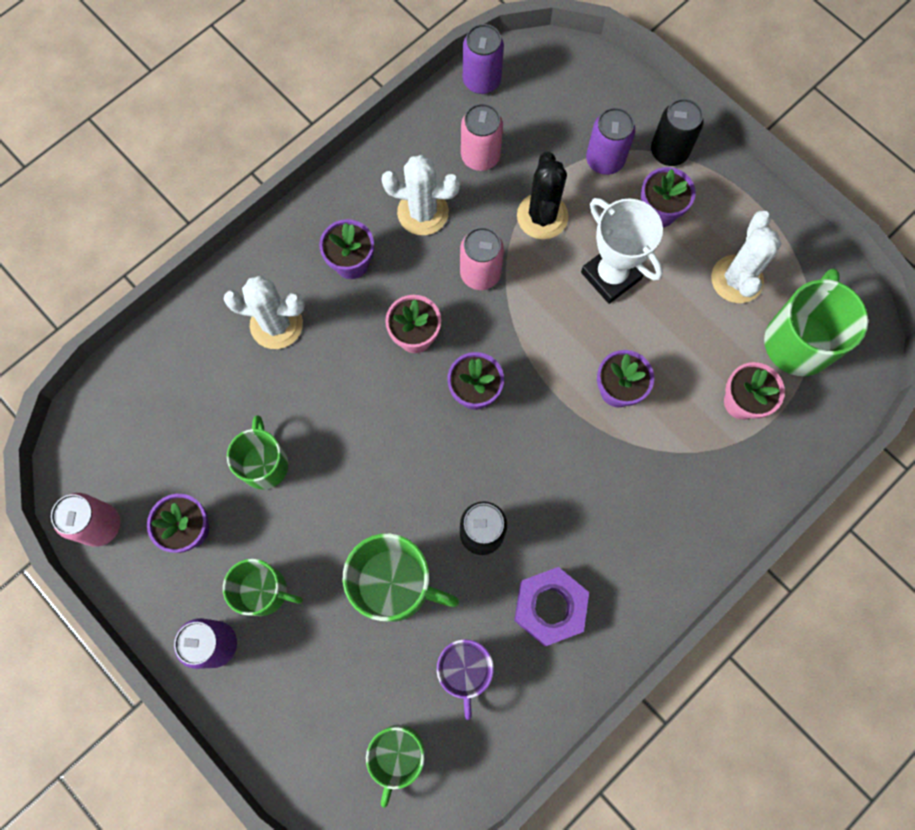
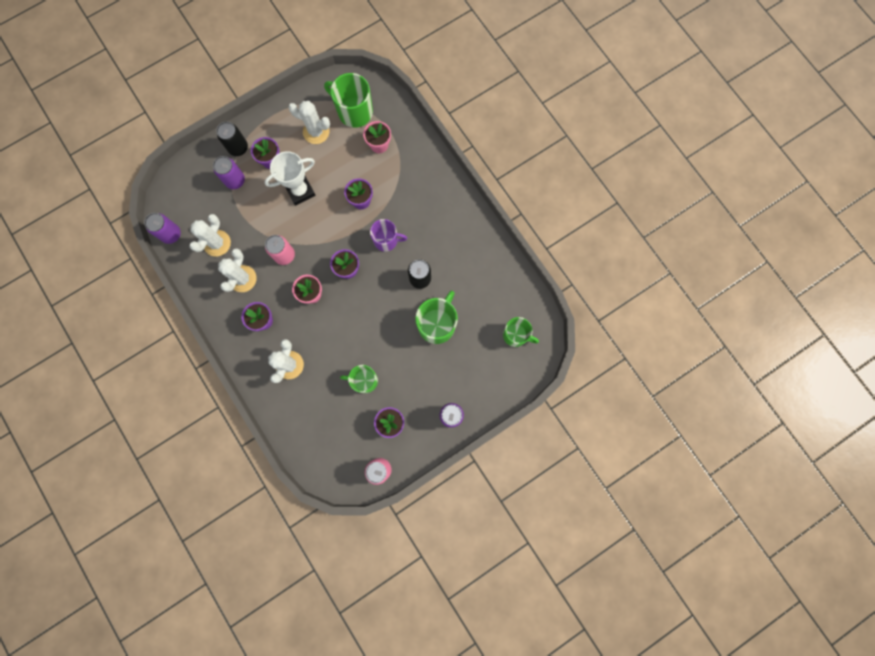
camera: 80 degrees left, 5 degrees up
green mug [223,559,303,616] -> none
purple mug [437,639,494,720] -> purple mug moved to [370,219,407,252]
pink can [461,103,503,171] -> white cactus [189,214,231,256]
purple nut [514,567,589,646] -> none
black cactus [517,152,568,239] -> none

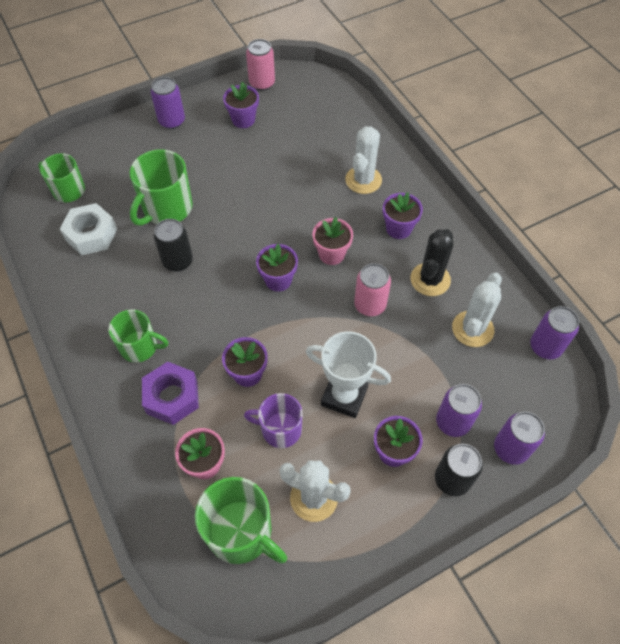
camera: 175 degrees left, 20 degrees down
white cactus [218,248,257,292] -> black cactus [410,229,453,296]
white trophy [265,151,316,206] -> white trophy turned 45 degrees clockwise [306,331,391,418]
green mug [340,365,378,393] -> green mug moved to [109,309,168,363]
purple mug [370,219,407,252] -> purple mug moved to [244,393,303,448]
none -> white nut [60,203,117,255]
none -> purple nut [142,362,199,425]
none -> purple can [494,412,545,465]

